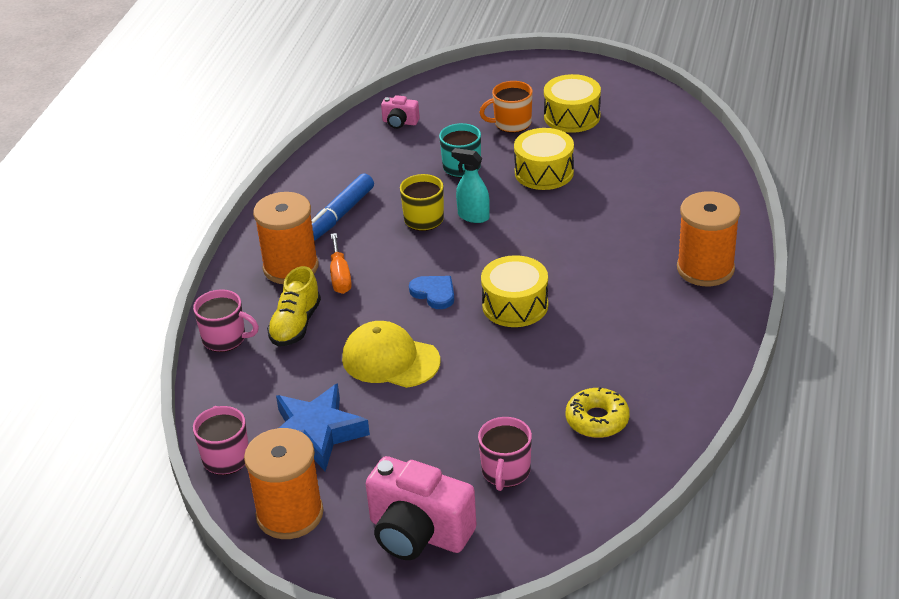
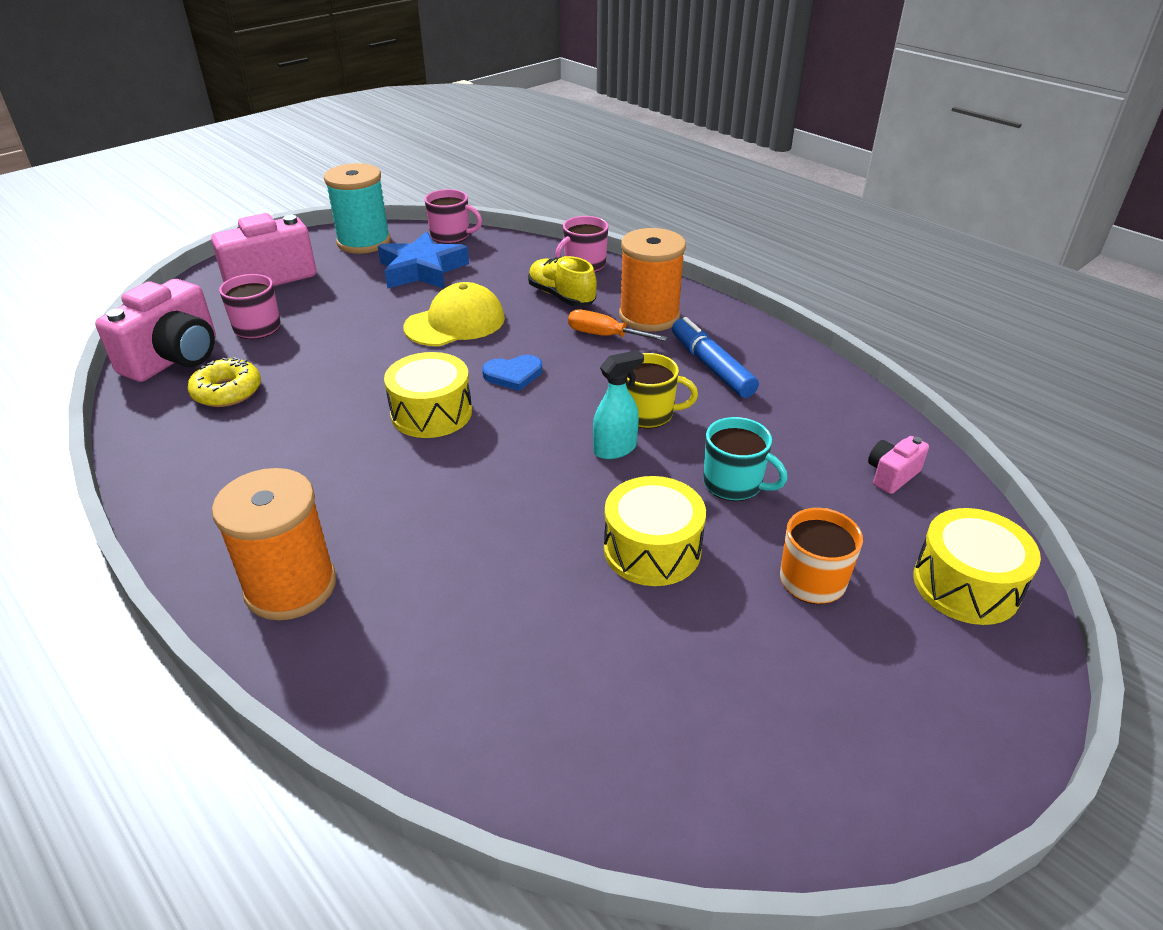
camera: 120 degrees right, 0 degrees up
orange spool [244,428,324,539] -> turquoise spool [324,163,391,254]
yellow drum [544,74,601,133] -> yellow drum moved to [913,508,1041,625]
none -> pink camera [95,279,216,382]

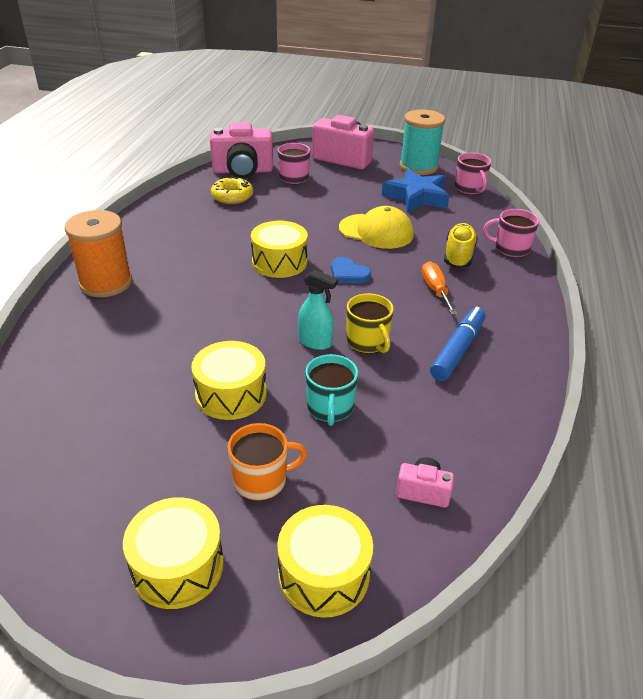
camera: 55 degrees right, 0 degrees up
orange spool [619,228,686,332] -> none
none -> yellow drum [123,497,224,609]

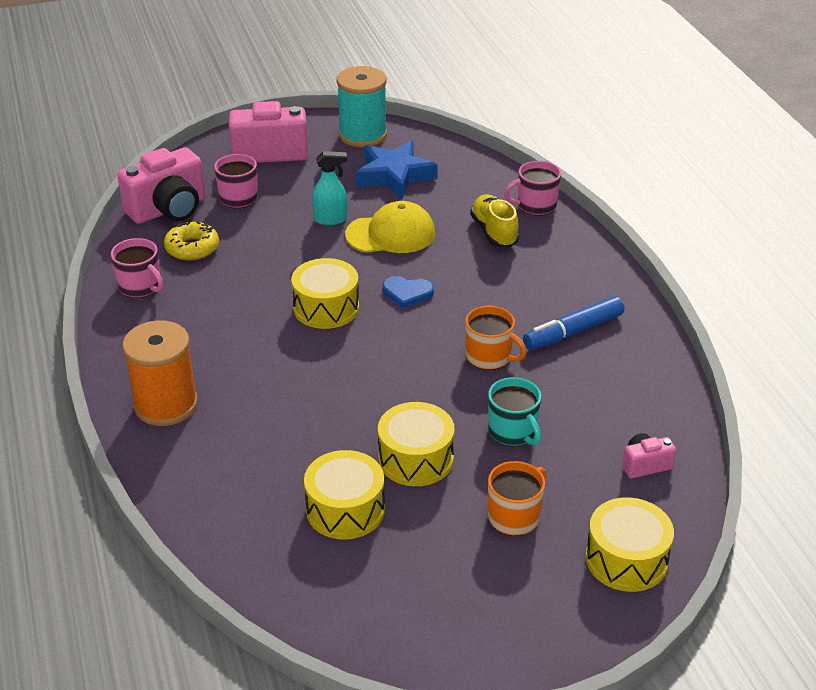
camera: 30 degrees left, 0 degrees up
yellow drum [123,497,224,609] -> yellow drum moved to [304,450,385,540]
turquoise spray bottle [298,270,338,350] -> turquoise spray bottle moved to [312,151,347,225]
yellow mug [347,293,394,354] -> orange mug [465,306,527,370]
orange screwdriver [422,261,457,315] -> none
blue marker [430,307,486,381] -> blue marker turned 120 degrees counterclockwise [523,296,624,350]
pink mug [455,153,491,195] -> pink mug moved to [111,238,164,298]

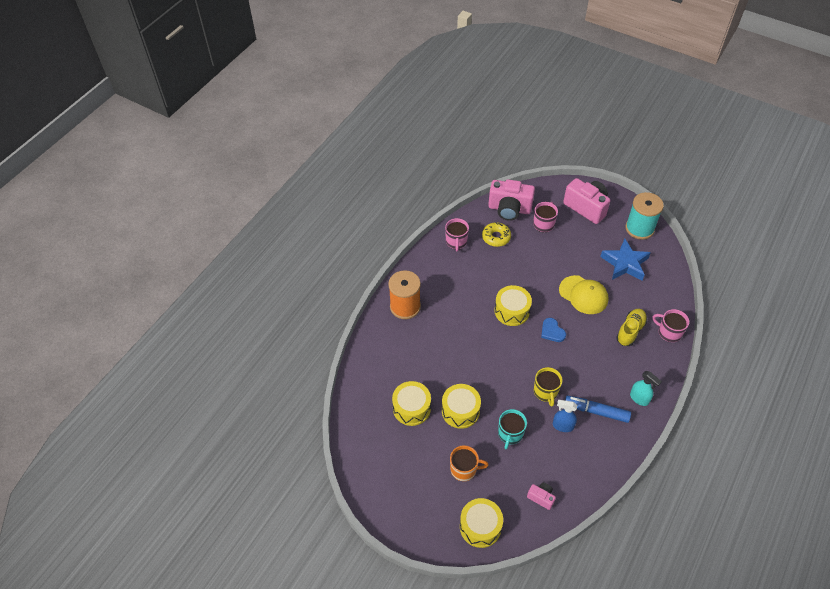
camera: 50 degrees right, 15 degrees up
turquoise spray bottle [312,151,347,225] -> turquoise spray bottle moved to [630,371,662,406]
orange mug [465,306,527,370] -> yellow mug [534,367,563,407]
none -> blue spray bottle [553,400,577,432]

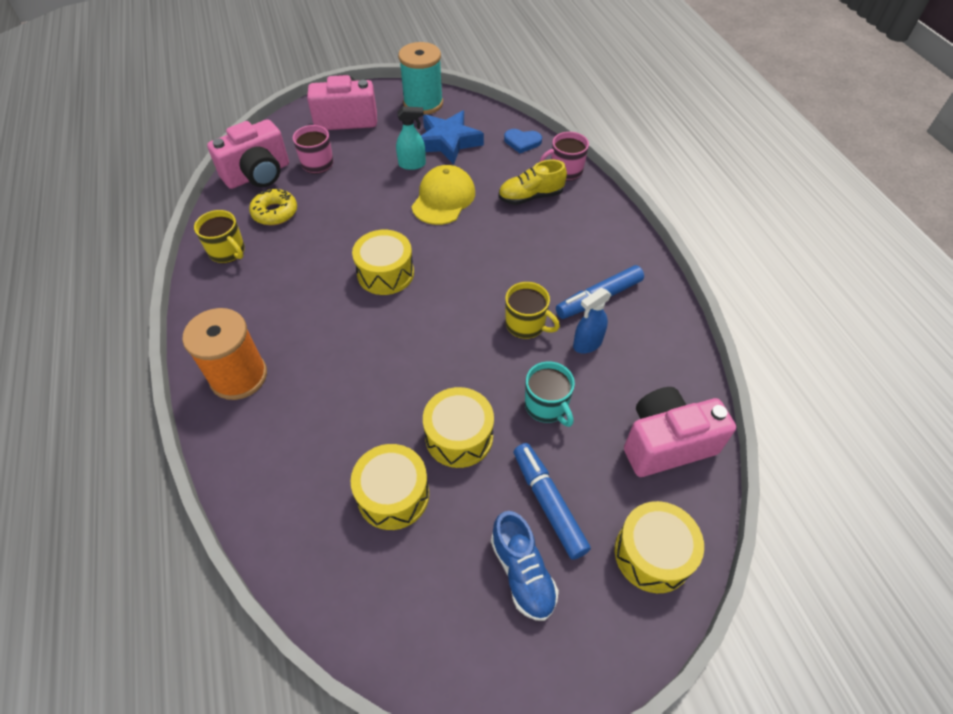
camera: 50 degrees left, 0 degrees up
pink mug [445,218,469,252] -> yellow mug [194,210,245,263]
orange mug [450,445,489,481] -> blue marker [513,443,591,560]
pink camera [527,483,556,510] -> pink camera [624,387,736,477], size x2.09
blue heart [541,318,566,342] -> blue heart moved to [504,129,542,153]
yellow cap [559,275,609,314] -> yellow cap turned 60 degrees counterclockwise [411,165,475,225]
yellow shoe [616,309,647,346] -> yellow shoe turned 90 degrees counterclockwise [498,160,567,205]
turquoise spray bottle [630,371,662,406] -> turquoise spray bottle moved to [396,106,426,170]
none -> blue shoe [491,511,559,621]

